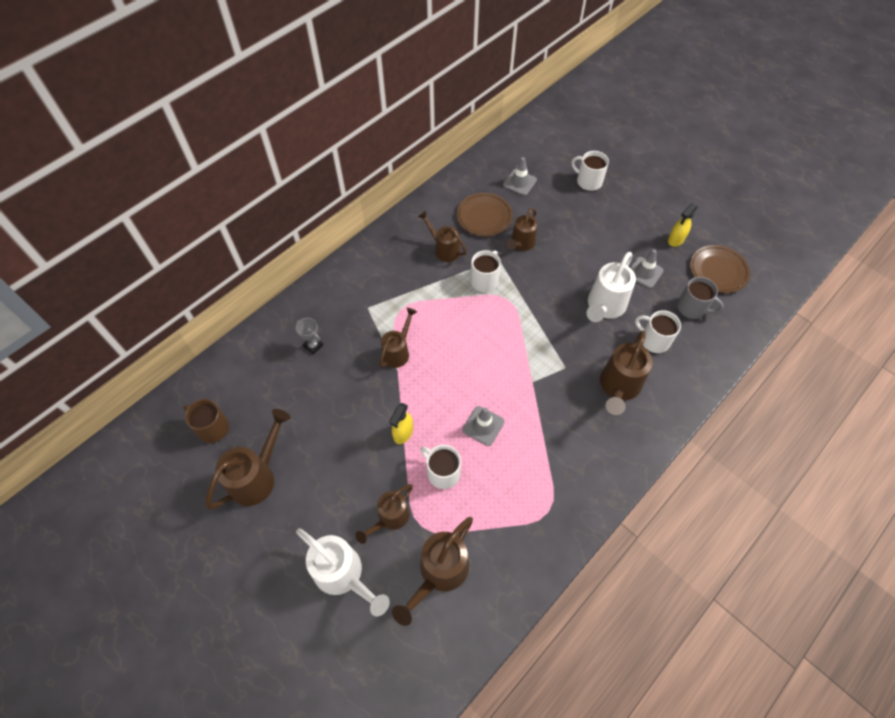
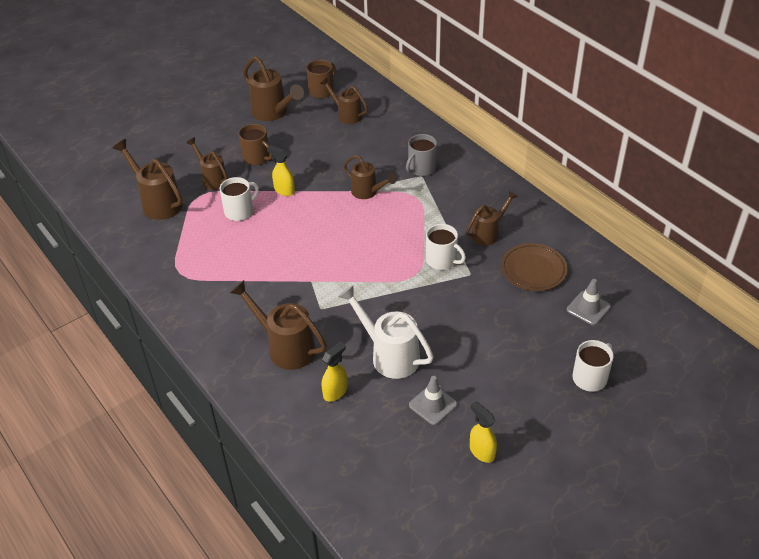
camera: 100 degrees right, 15 degrees down
grey trophy [295,318,323,354] -> none
white watering can [296,528,390,617] -> none
grey traffic cone [462,406,505,446] -> none
brown watering can [506,208,537,251] -> brown watering can moved to [320,78,368,124]
white mug [635,310,681,353] -> yellow spray bottle [322,341,347,401]
grey mug [677,277,724,319] -> grey mug moved to [406,134,437,176]
brown plate [690,245,750,293] -> none
none -> brown mug [238,124,273,165]

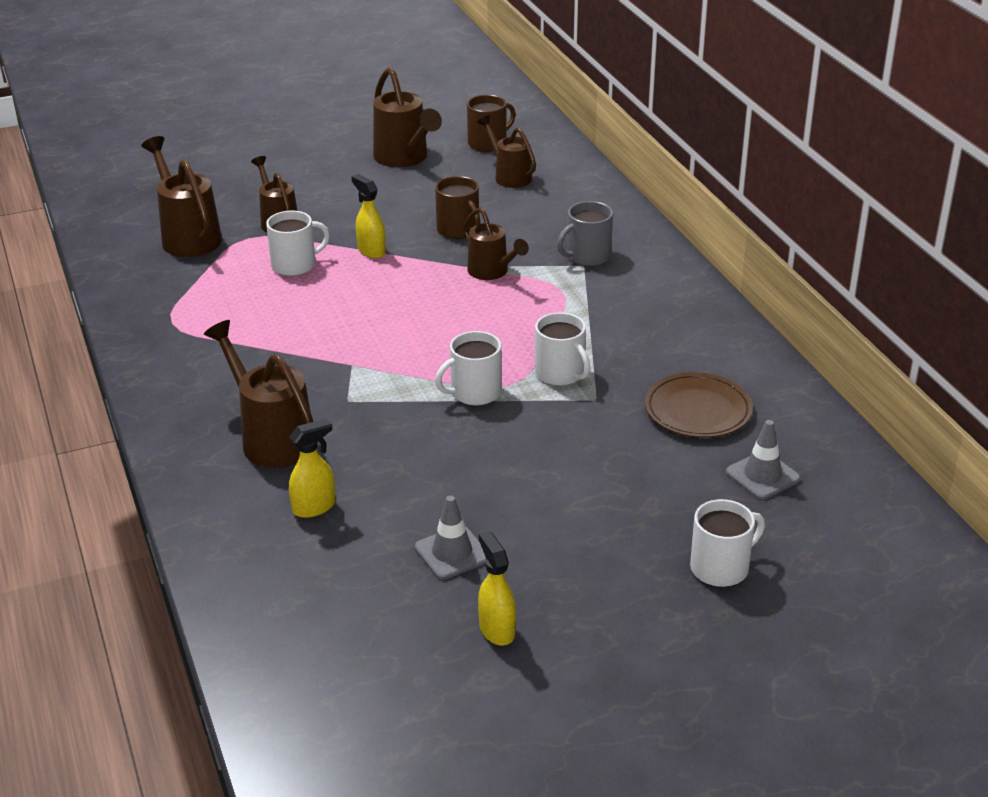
camera: 15 degrees right, 10 degrees down
brown mug [238,124,273,165] -> brown mug moved to [435,176,481,239]
white watering can [338,285,434,379] -> none
brown watering can [466,191,518,245] -> none
none -> white mug [435,331,501,405]

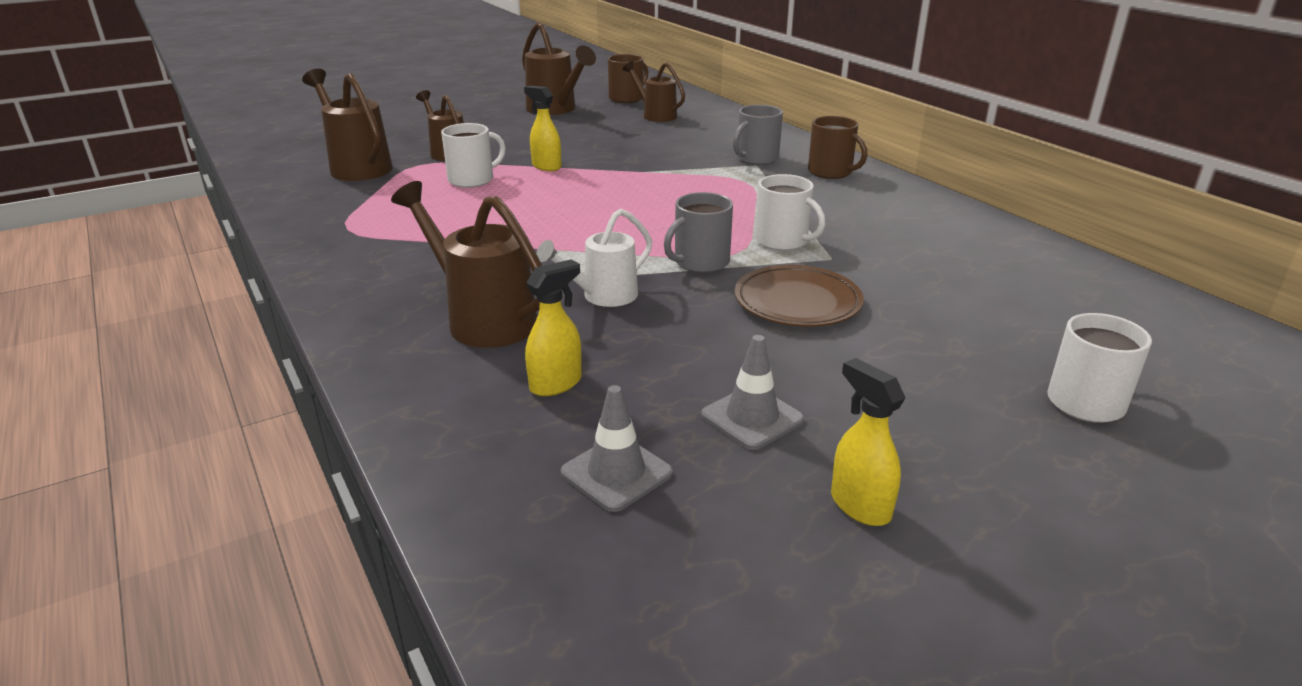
camera: 10 degrees left, 5 degrees down
brown mug [435,176,481,239] -> brown mug moved to [808,116,867,179]
white mug [435,331,501,405] -> grey mug [664,192,733,273]
brown watering can [463,207,529,280] -> none
brown plate [645,372,753,438] -> brown plate moved to [735,265,864,327]
grey traffic cone [726,420,801,500] -> grey traffic cone moved to [561,385,673,512]
none -> white watering can [536,208,652,307]

